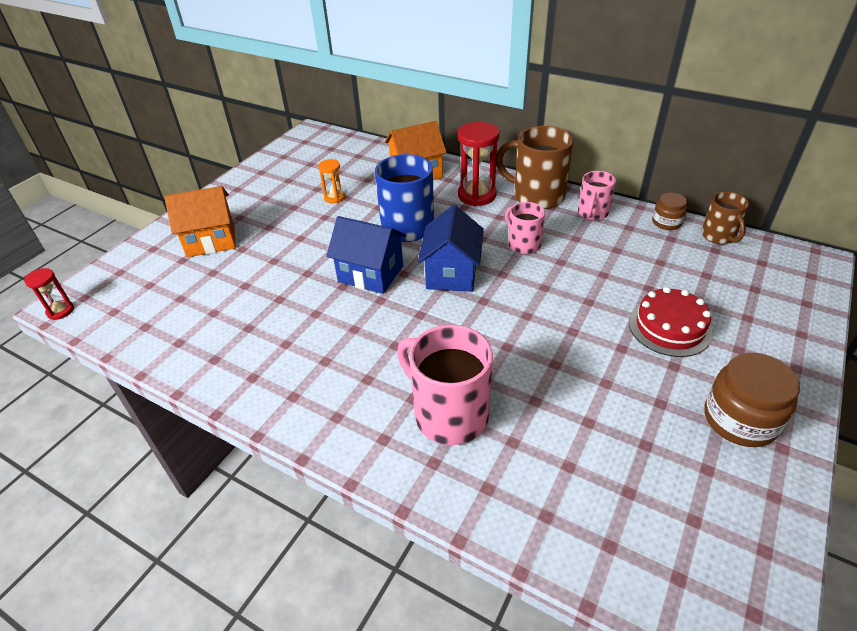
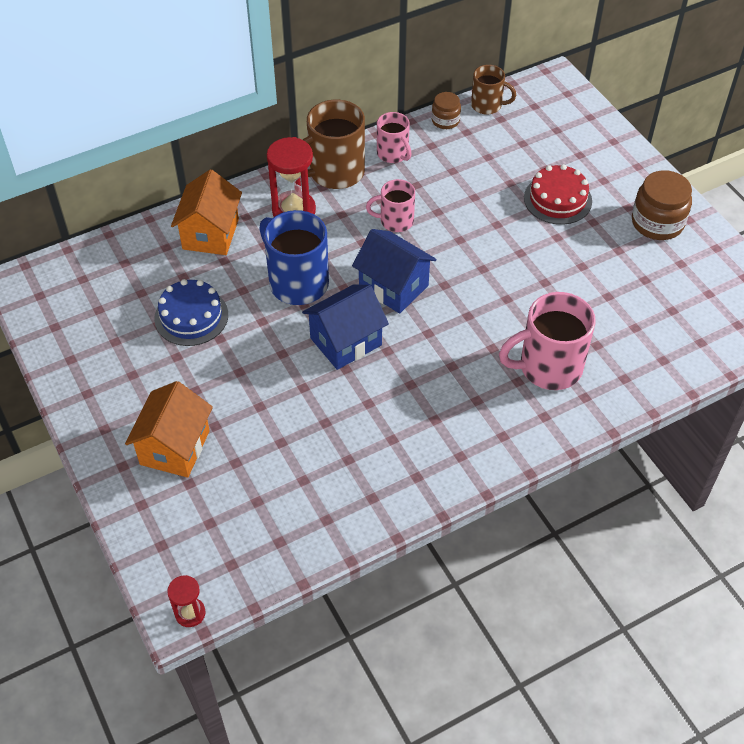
camera: 60 degrees left, 10 degrees up
orange hourglass [318,159,345,203] -> blue cake [154,279,228,346]

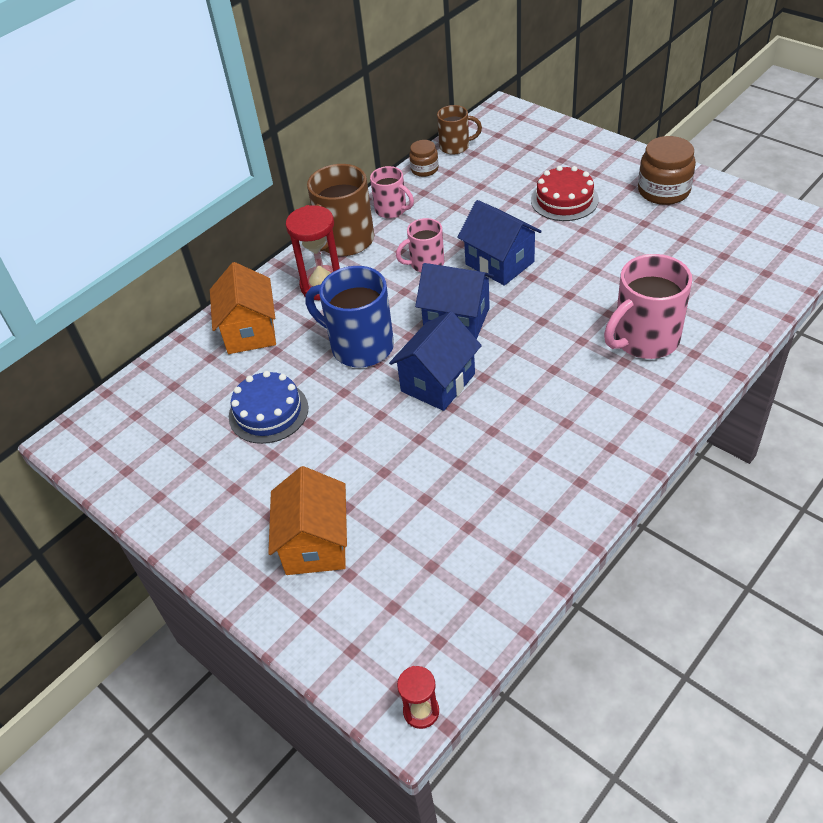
camera: 15 degrees left, 5 degrees down
none -> blue house [457,200,542,286]

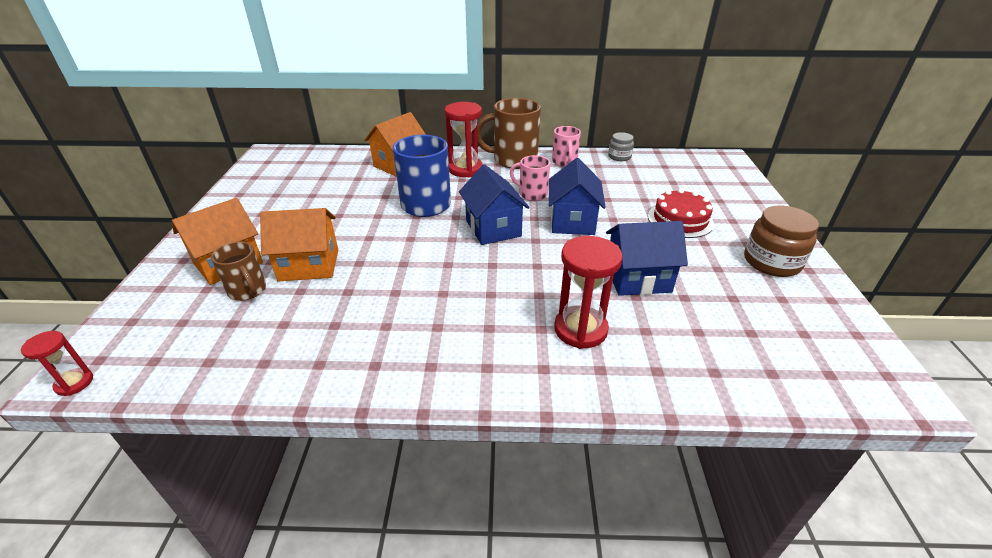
camera: 45 degrees right, 10 degrees down
blue cake [229,371,308,444] -> none
blue house [389,311,482,411] -> blue house moved to [606,221,688,296]
brown jar [409,140,439,177] -> grey jar [608,132,634,161]
brown mug [437,105,482,155] -> brown mug moved to [211,242,266,301]
pink mug [604,254,692,359] -> red hourglass [554,236,623,349]
none -> orange house [260,208,338,281]

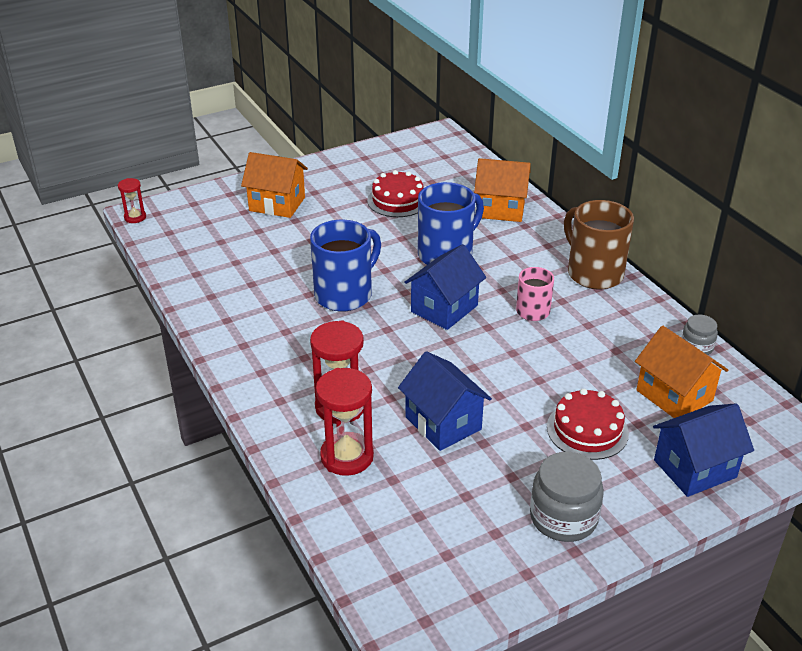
camera: 60 degrees right, 0 degrees up
brown mug [211,242,266,301] -> none
orange house [260,208,338,281] -> orange house moved to [635,326,728,418]
red hourglass [444,102,483,177] -> red hourglass moved to [316,368,374,476]
blue house [549,158,606,235] -> blue house moved to [653,403,754,497]
pink mug [552,126,581,167] -> none
brown jar [744,206,819,277] -> grey jar [530,452,604,542]
none -> blue mug [310,220,381,312]
none -> red cake [367,170,423,217]

